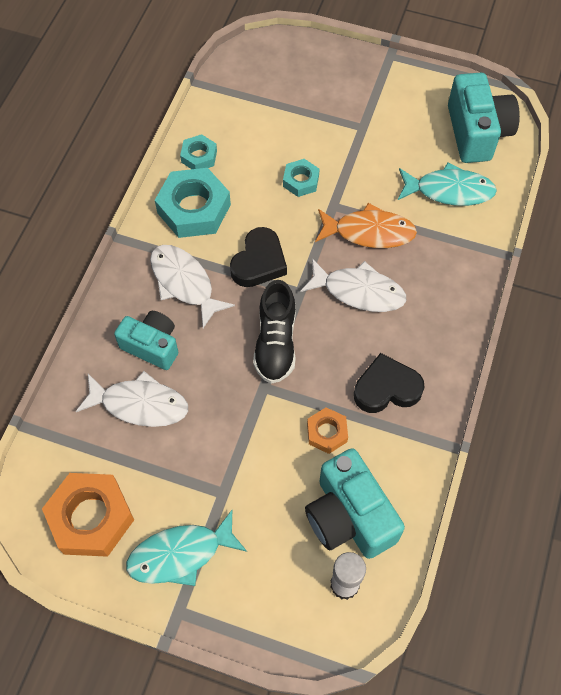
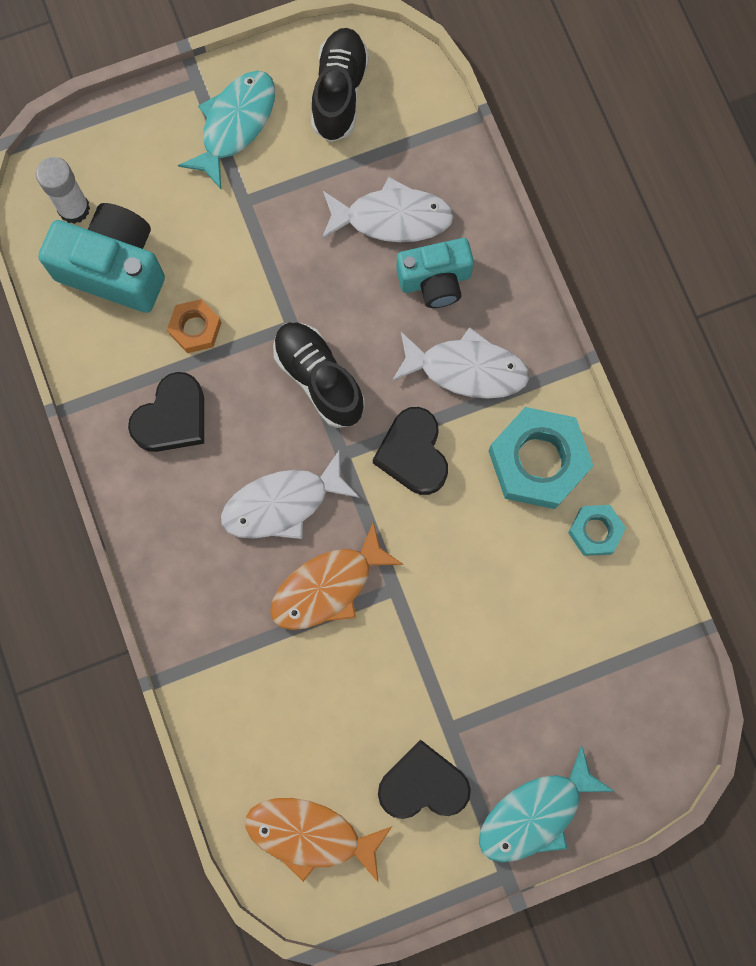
camera: 140 degrees right, 15 degrees up
orange nut [42,473,134,557] -> black shoe [311,28,369,142]
white fish [76,371,188,427] -> white fish turned 150 degrees counterclockwise [322,177,454,242]
turquoise nut [283,159,319,197] -> none
turquoise fish [398,162,497,206] -> turquoise fish moved to [479,745,614,862]
turquoise camera [448,73,520,163] -> orange fish [245,798,392,882]
none -> black heart [378,740,471,819]

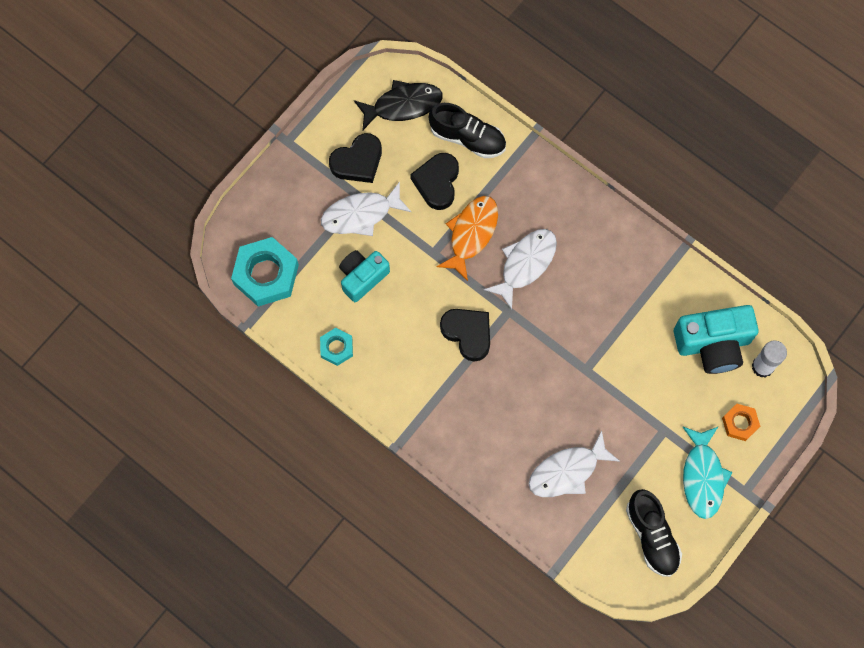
camera: 150 degrees right, 5 degrees down
black heart [128,372,204,452] -> black heart moved to [410,153,459,210]
orange nut [167,299,222,353] -> orange nut moved to [722,404,760,441]
orange fish [245,798,392,882] -> black fish [354,80,443,131]
black shoe [273,322,364,428] -> black shoe moved to [429,103,506,158]
white fish [392,327,529,399] -> white fish moved to [321,182,411,236]
turquoise camera [396,238,474,308] -> turquoise camera moved to [339,250,390,302]
turquoise fish [479,745,614,862] -> none
turquoise nut [489,407,593,509] -> turquoise nut moved to [231,237,299,306]

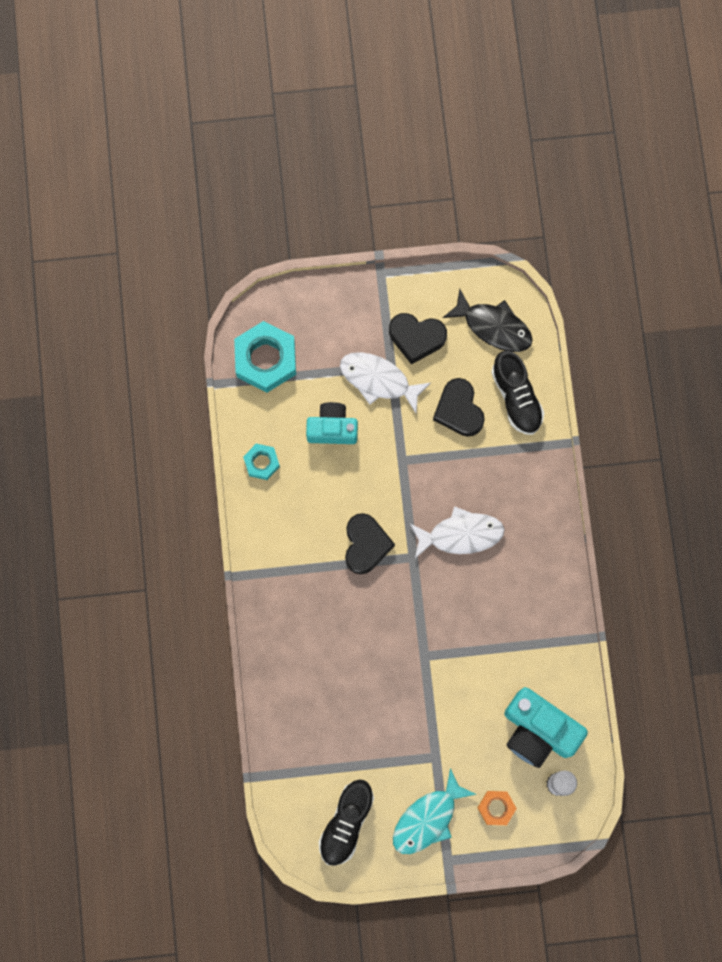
camera: 45 degrees right, 5 degrees up
black heart [410,153,459,210] -> black heart turned 75 degrees counterclockwise [433,378,485,437]
orange fish [436,196,498,281] -> none
white fish [529,431,620,497] -> none

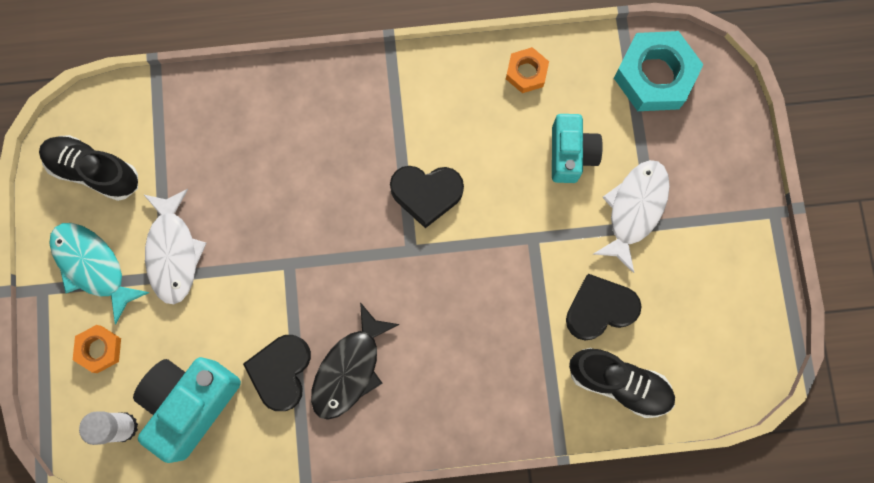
camera: 90 degrees right, 0 degrees up
turquoise nut [243,444,280,480] -> orange nut [506,47,549,93]
black heart [389,313,447,364] -> black heart moved to [243,335,311,411]
white fish [410,506,505,558] -> white fish moved to [143,189,207,304]
black fish [443,289,533,352] -> black fish moved to [311,302,400,420]
black shoe [491,350,544,435] -> black shoe turned 135 degrees counterclockwise [569,348,675,418]

